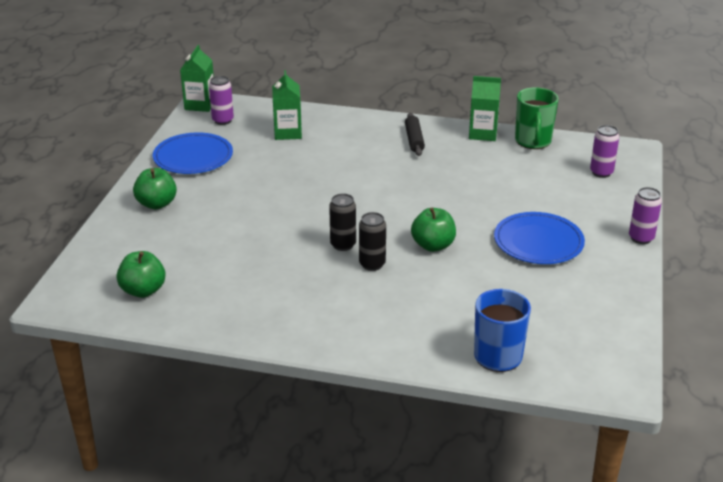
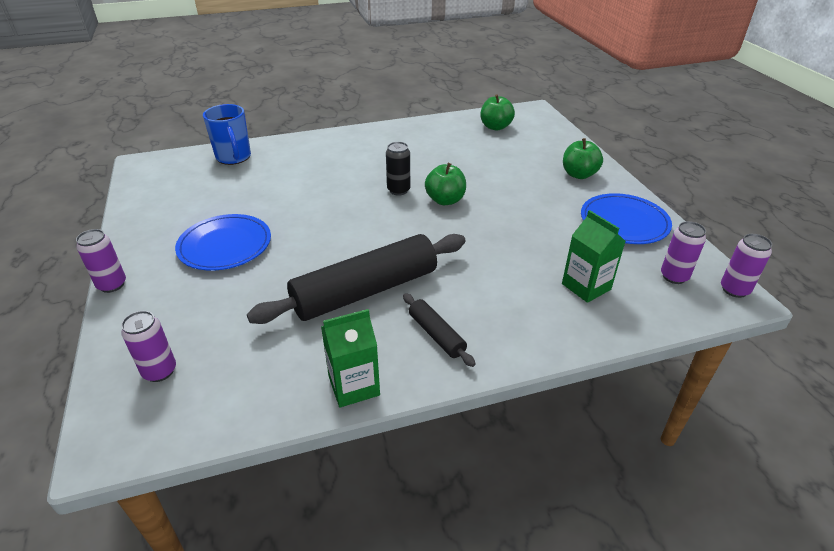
camera: 150 degrees right, 5 degrees up
green carton [180,45,214,112] -> purple can [721,234,772,298]
black can [359,212,386,271] -> none
green apple [411,208,456,252] -> green apple moved to [425,163,466,205]
green mug [515,87,558,149] -> none
none -> black rolling pin [247,234,466,324]

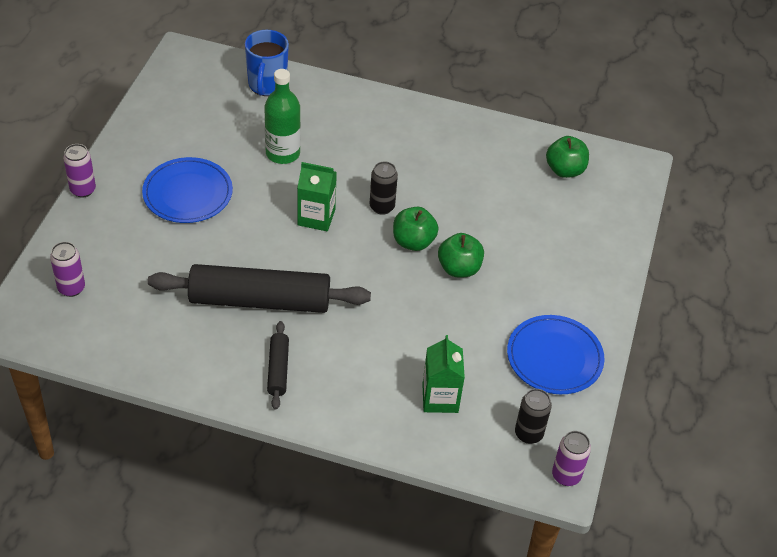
camera: 30 degrees right, 10 degrees up
green carton [321,309,380,408] -> green carton moved to [297,162,337,231]
green apple [563,138,603,179] -> green apple moved to [438,233,484,277]
purple can [661,221,706,284] -> black can [515,389,552,444]
none -> green bottle [264,69,301,164]

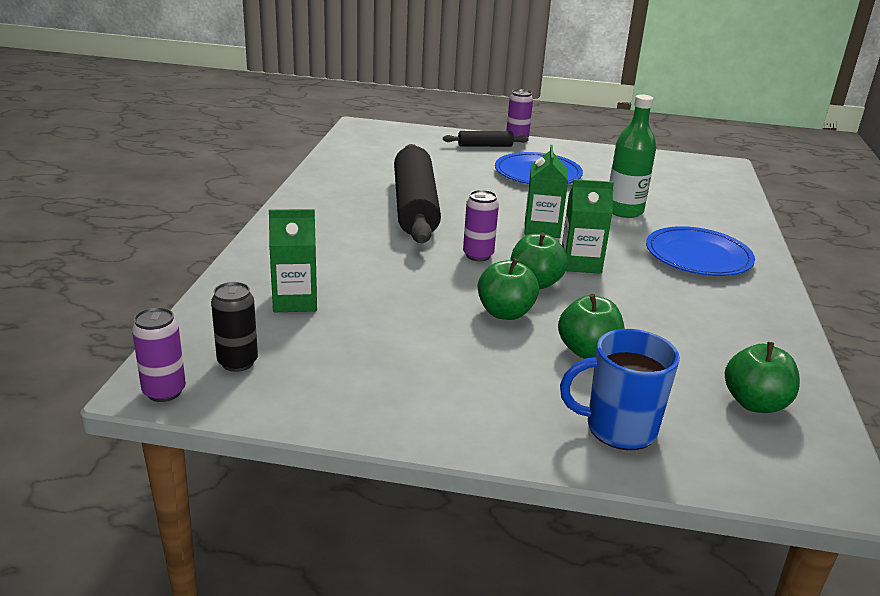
camera: 85 degrees right, 20 degrees down
purple can [50,242,85,297] -> purple can moved to [463,190,499,261]
blue mug [245,30,289,96] -> blue mug moved to [560,329,680,450]
black rolling pin [267,321,289,410] -> black rolling pin moved to [443,131,529,147]
black can [369,161,398,215] -> green carton [562,179,614,274]
blue plate [507,315,605,394] -> blue plate moved to [646,226,755,276]
none -> green apple [558,294,625,359]

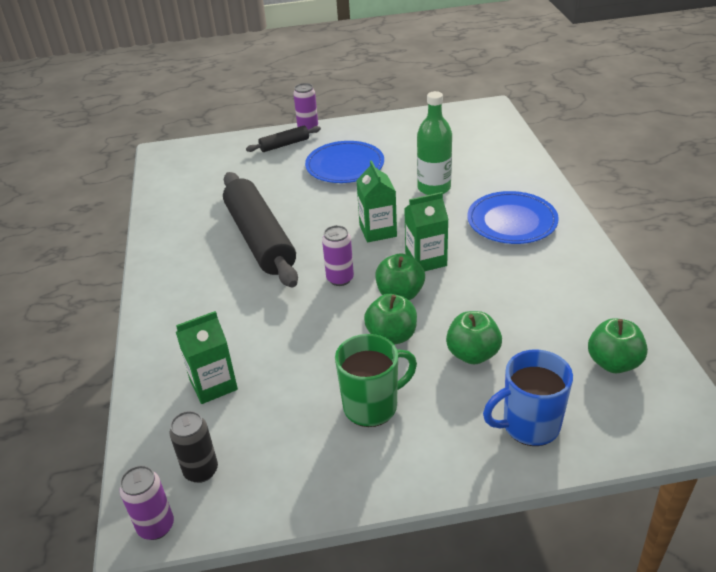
camera: 15 degrees left, 10 degrees up
none -> green mug [335,334,417,427]

